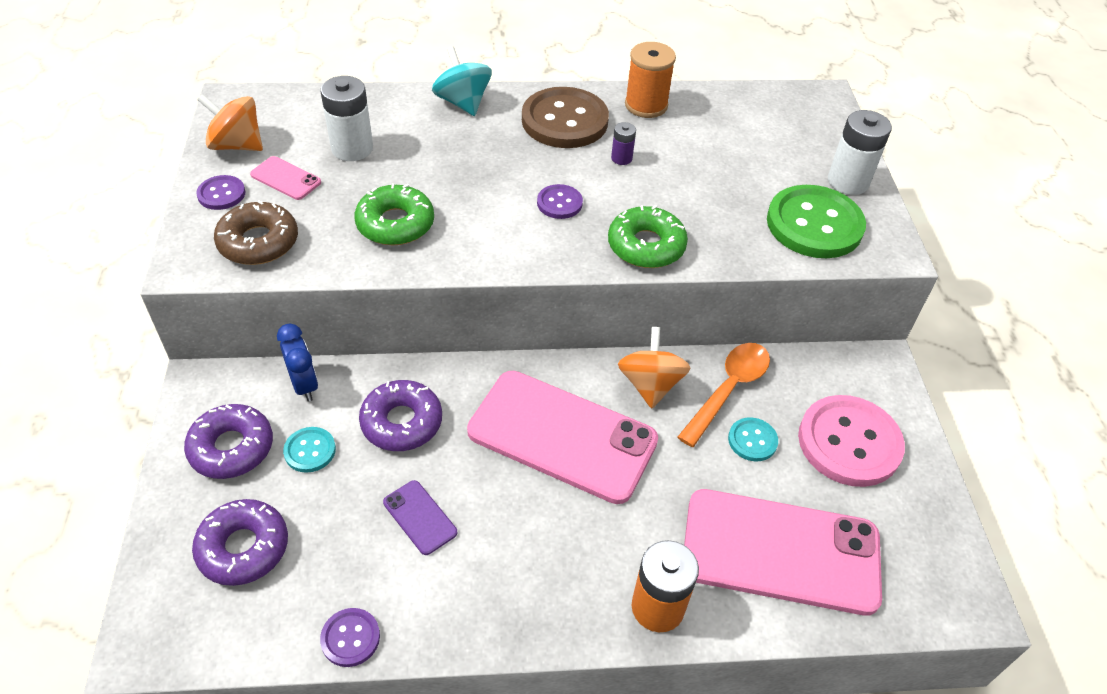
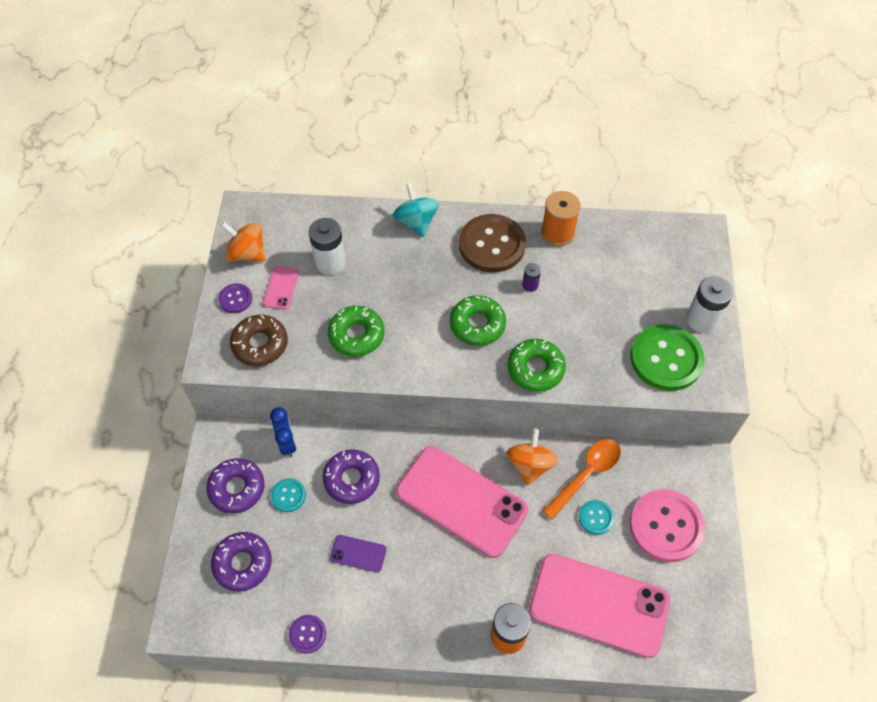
camera: 10 degrees right, 10 degrees up
pink phone [250,156,321,200] -> pink phone turned 60 degrees clockwise [263,266,299,310]
purple phone [383,480,457,555] -> purple phone turned 45 degrees counterclockwise [330,535,387,572]
purple button [537,184,583,219] -> green donut [450,295,506,346]

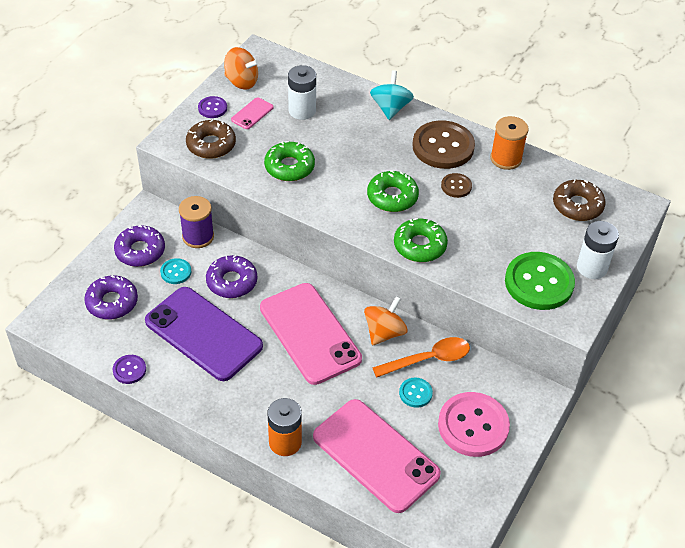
camera: 25 degrees right, 10 degrees down
orange spinning top [221,222,266,262] -> orange spinning top turned 150 degrees clockwise [224,47,259,90]
blue clock [270,407,297,457] -> purple spool [179,196,214,248]
purple phone [330,535,387,572] -> purple phone [145,287,263,381], size x2.42
purple battery [522,263,541,292] -> brown button [441,173,472,198]
none -> brown donut [553,179,606,221]

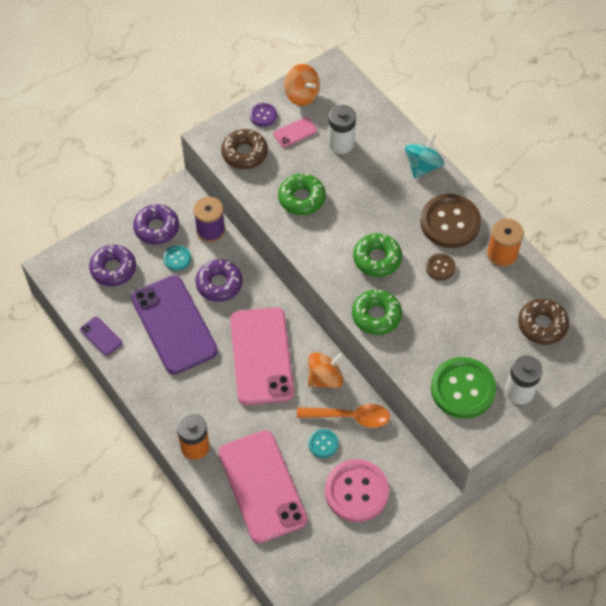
camera: 25 degrees right, 10 degrees up
purple button [113,355,146,384] -> purple phone [80,317,122,356]

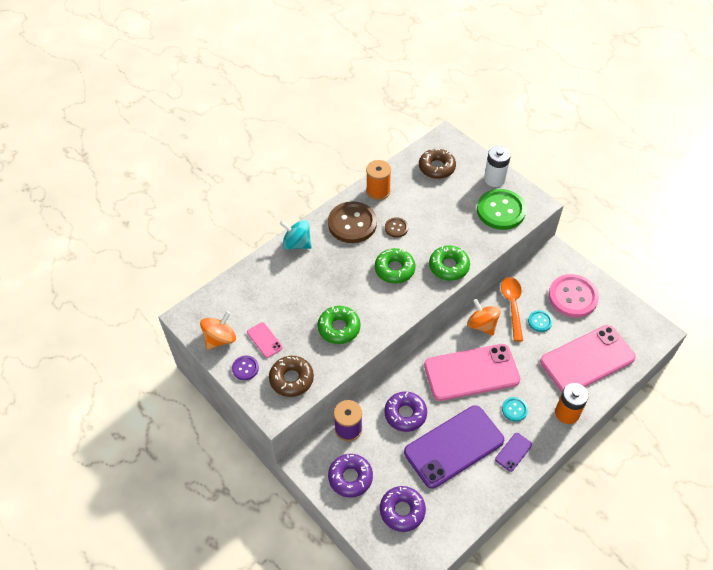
camera: 95 degrees left, 5 degrees down
purple phone [80,317,122,356] -> purple phone moved to [495,433,532,472]
turquoise button [163,245,191,271] -> turquoise button moved to [502,397,528,422]
white battery [328,105,356,154] -> none

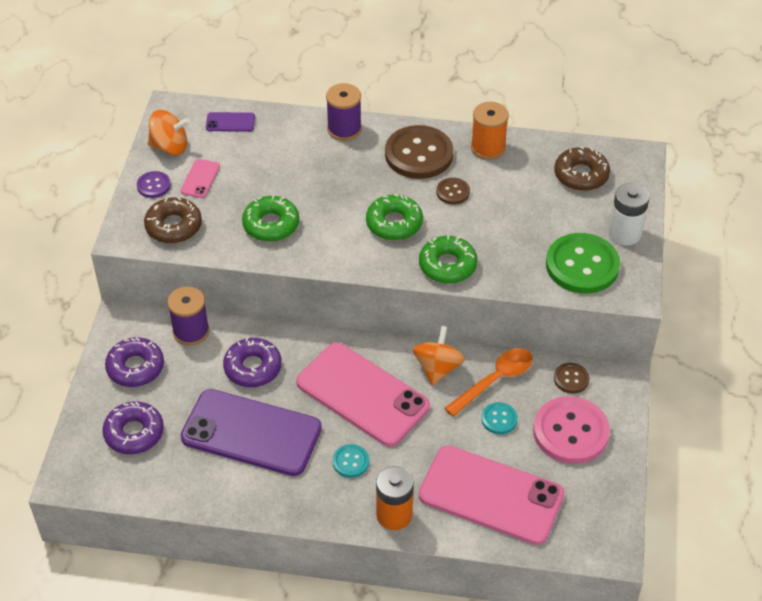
camera: 50 degrees right, 5 degrees down
turquoise spinning top [280,220,312,250] -> purple spool [326,83,362,141]
purple phone [495,433,532,472] -> purple phone moved to [206,112,255,132]
none -> brown button [554,363,590,394]

